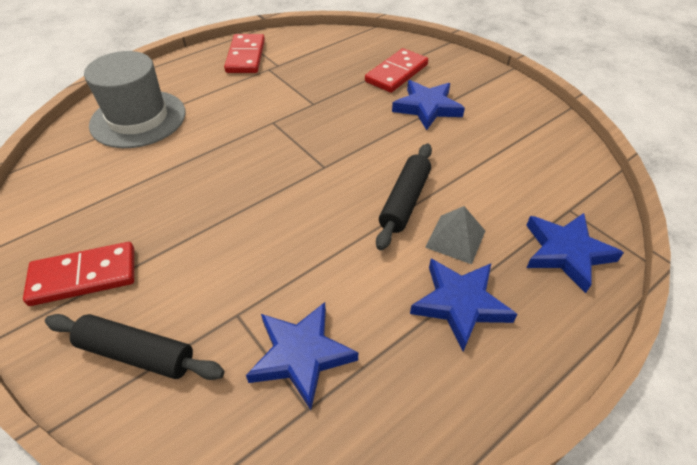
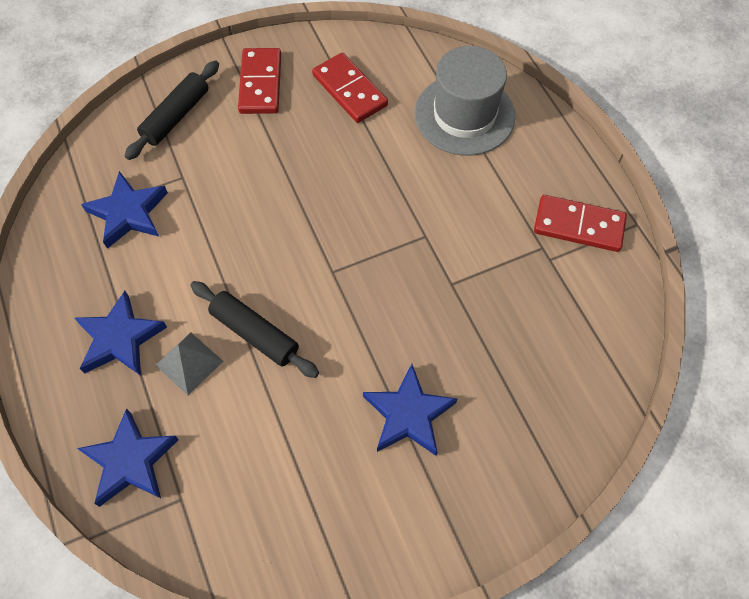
camera: 105 degrees right, 15 degrees up
red domino [365,48,428,93] -> red domino moved to [312,53,388,123]

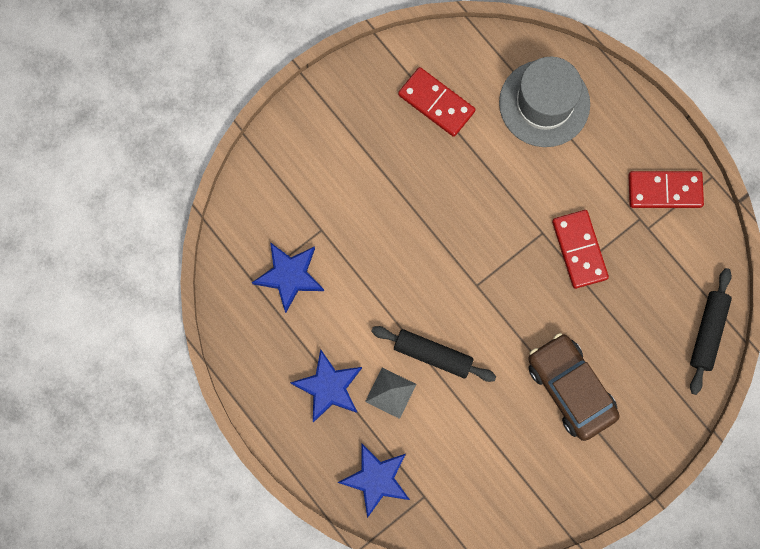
camera: 15 degrees left, 15 degrees up
black rolling pin [125,60,219,160] -> black rolling pin moved to [690,268,732,395]
red domino [238,48,281,114] -> red domino moved to [552,210,609,289]
blue star [363,364,457,456] -> brown car [528,333,620,441]

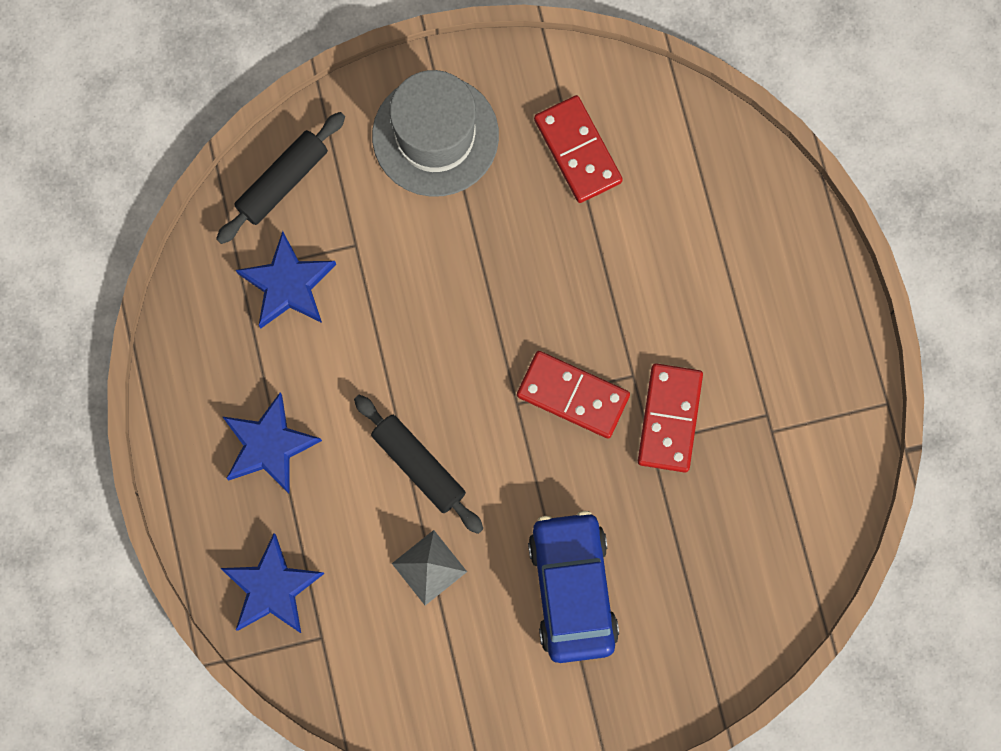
camera: 25 degrees right, 0 degrees up
grey pyramid [365,367,417,419] -> grey pyramid moved to [392,530,467,605]
grey hat [499,57,590,147] -> grey hat moved to [372,70,499,197]
brown car [528,333,620,441] -> blue car [528,511,619,663]
red domino [629,171,704,208] -> red domino moved to [517,351,630,439]
black rolling pin [690,268,732,395] -> black rolling pin moved to [216,112,345,244]

